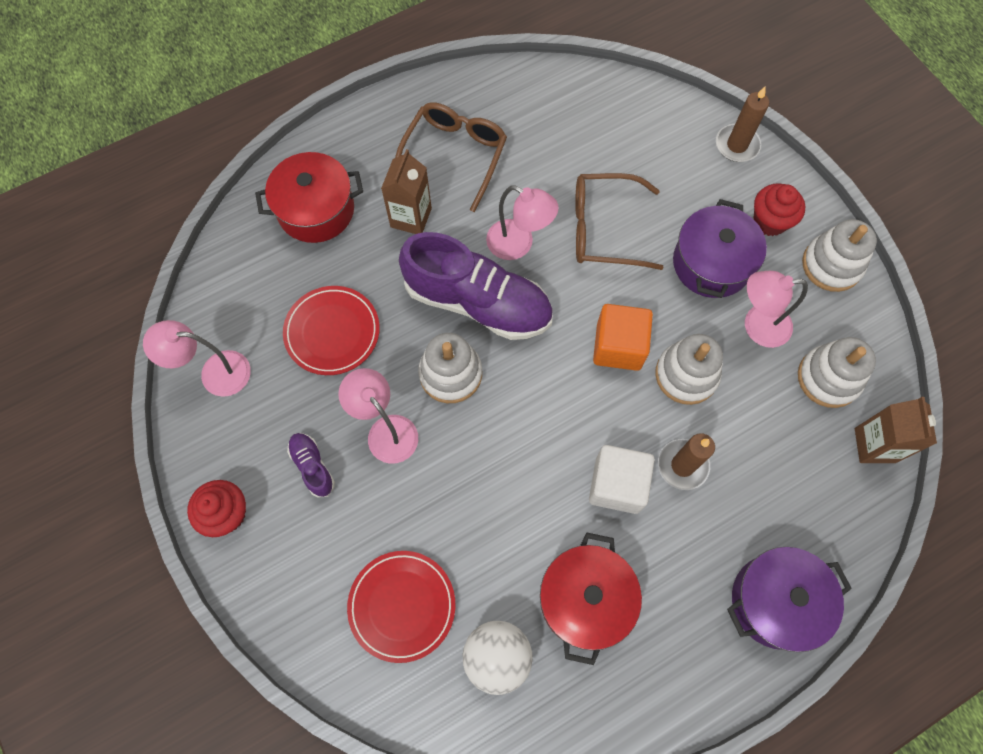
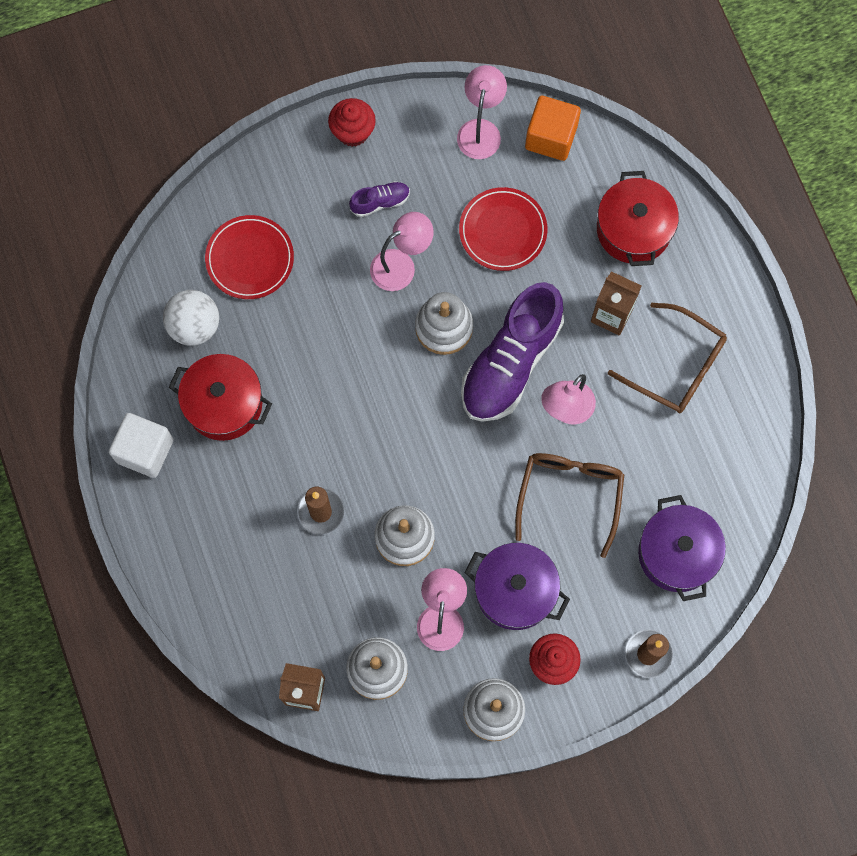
camera: 100 degrees right, 5 degrees up
white cube [589,445,655,514] -> white cube moved to [109,413,173,478]
orange cube [593,304,653,371] -> orange cube moved to [525,96,581,161]
purple pot [727,547,852,652] -> purple pot moved to [638,495,726,601]

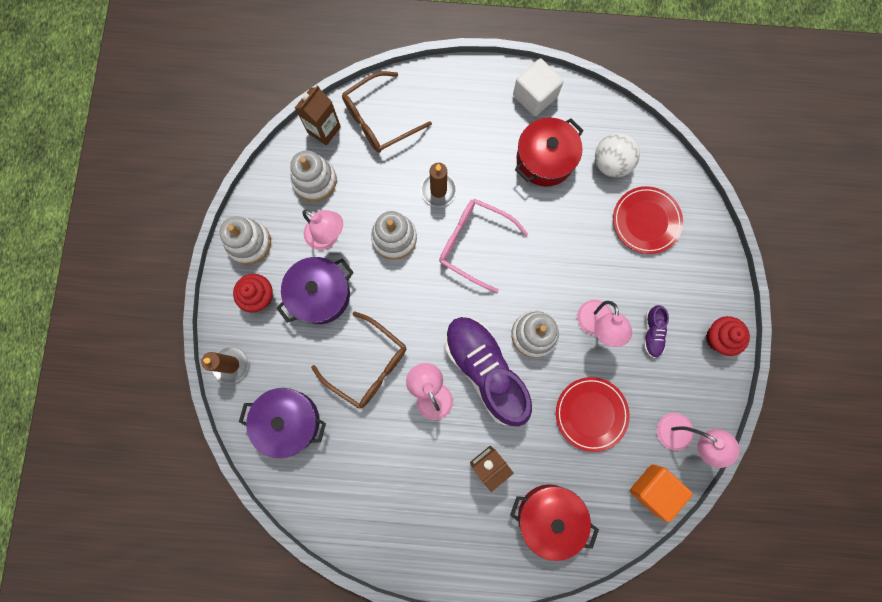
camera: 115 degrees right, 5 degrees up
brown glasses [608,303,727,413] -> brown glasses moved to [342,71,432,153]
none -> pink glasses [439,199,528,293]

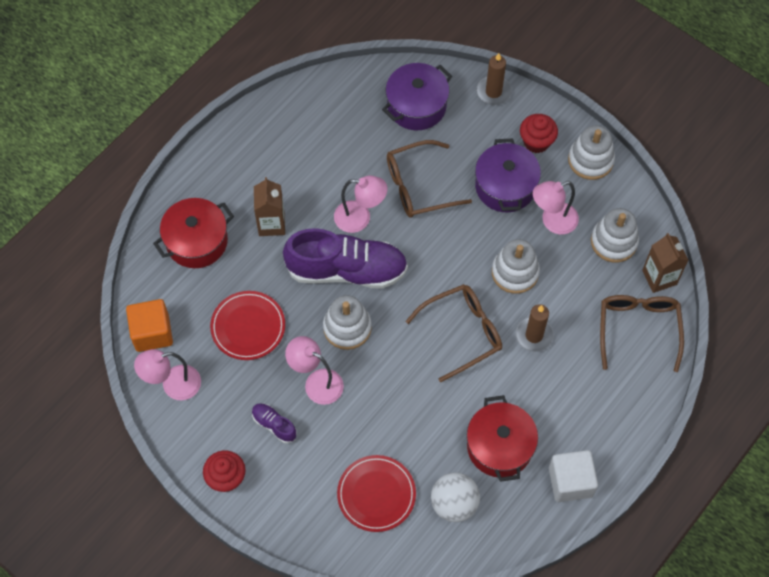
camera: 125 degrees right, 15 degrees down
pink glasses [439,199,528,293] -> brown glasses [405,284,502,382]

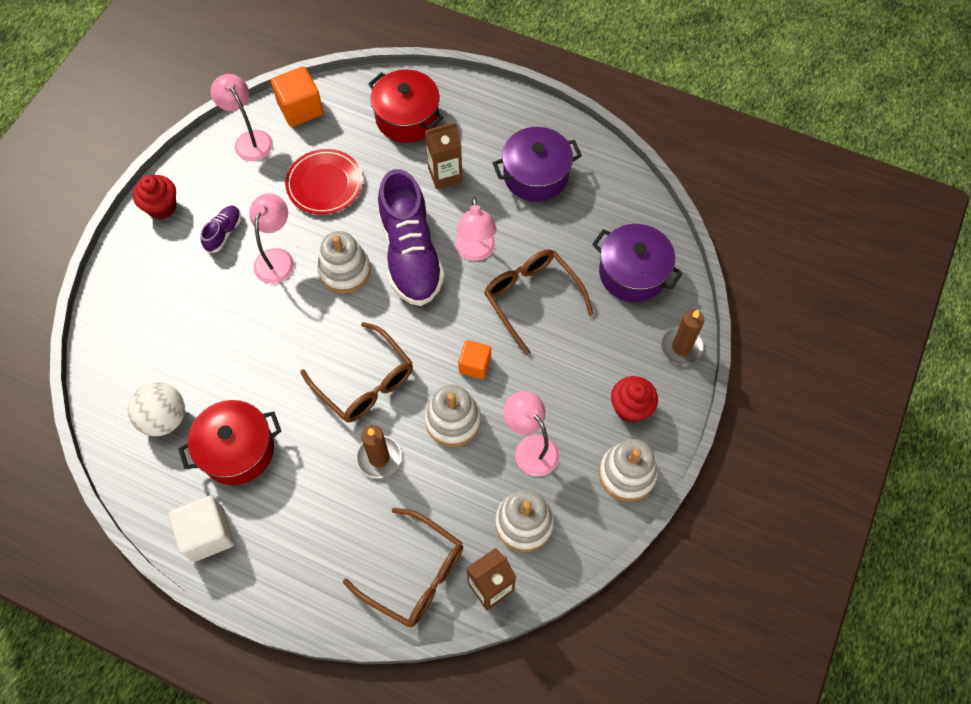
camera: 75 degrees right, 0 degrees up
red plate [337,455,416,532] -> none
purple pot [475,138,541,212] -> purple pot moved to [493,127,582,202]
brown glasses [600,295,684,372] -> brown glasses turned 45 degrees clockwise [343,508,463,627]
none -> orange cube [458,340,491,379]

